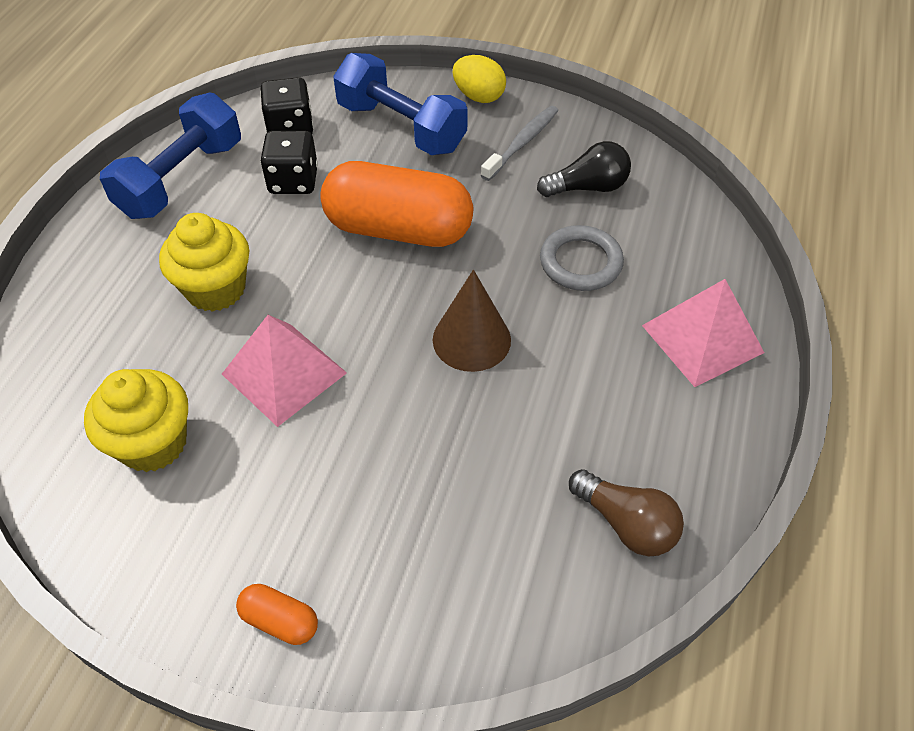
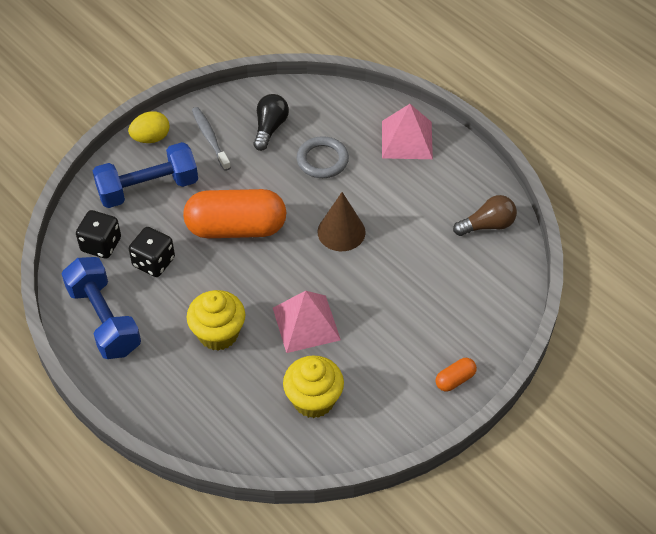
camera: 60 degrees left, 0 degrees up
orange capsule [320,161,473,247] -> orange capsule turned 45 degrees clockwise [183,189,287,238]

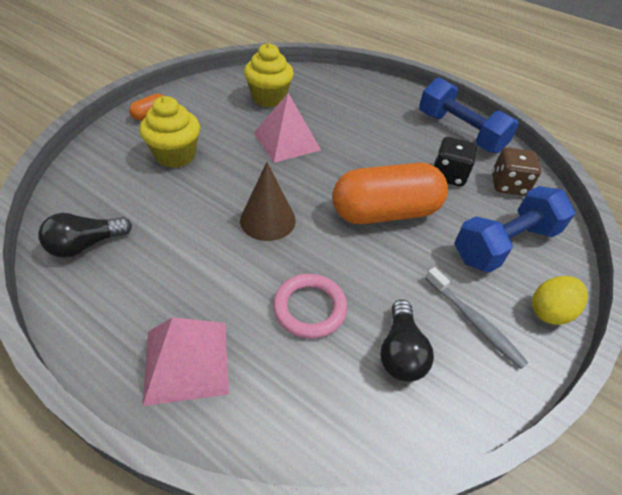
camera: 165 degrees right, 5 degrees down
black dice [76,210,121,259] -> brown dice [492,147,541,196]
yellow cupcake [187,290,245,351] -> yellow cupcake moved to [139,96,200,168]
grey ring [297,136,349,178] -> pink ring [273,274,347,339]
brown light bulb [453,195,517,236] -> black light bulb [38,213,132,258]

